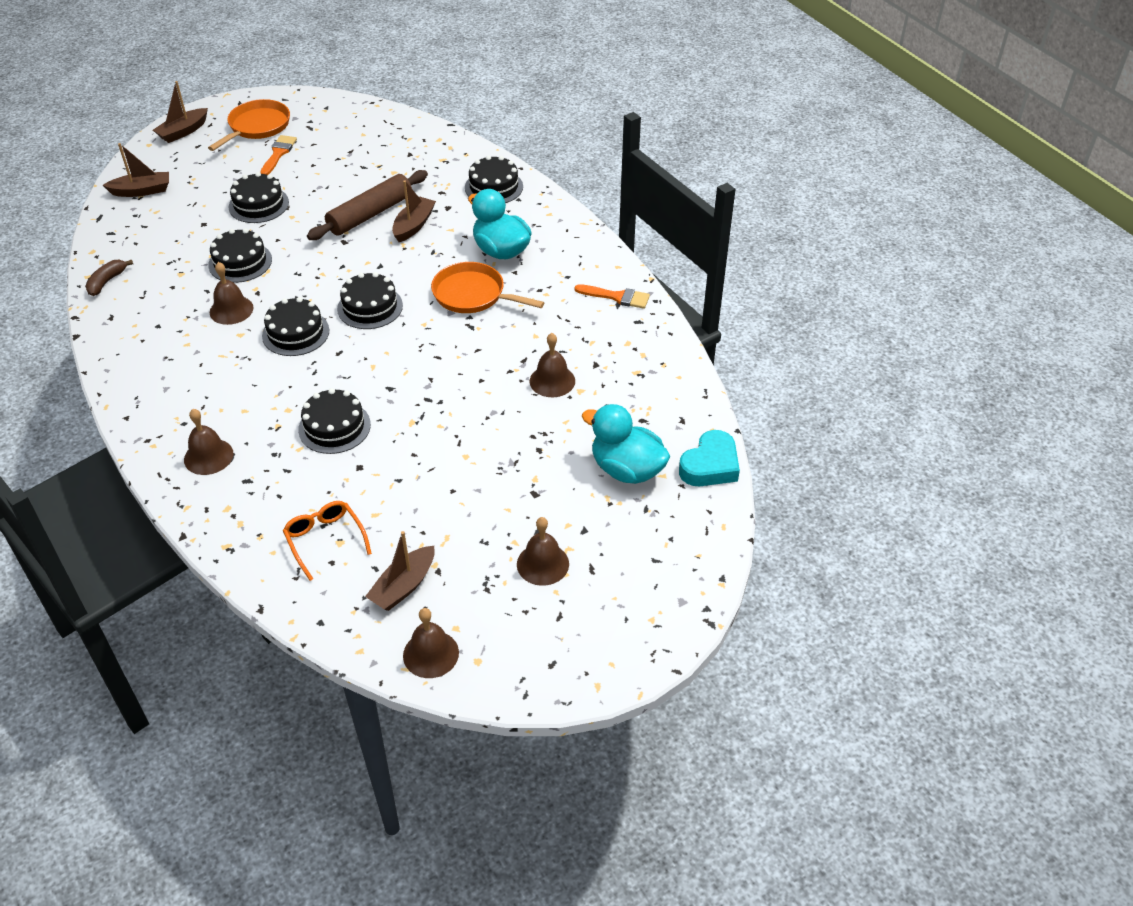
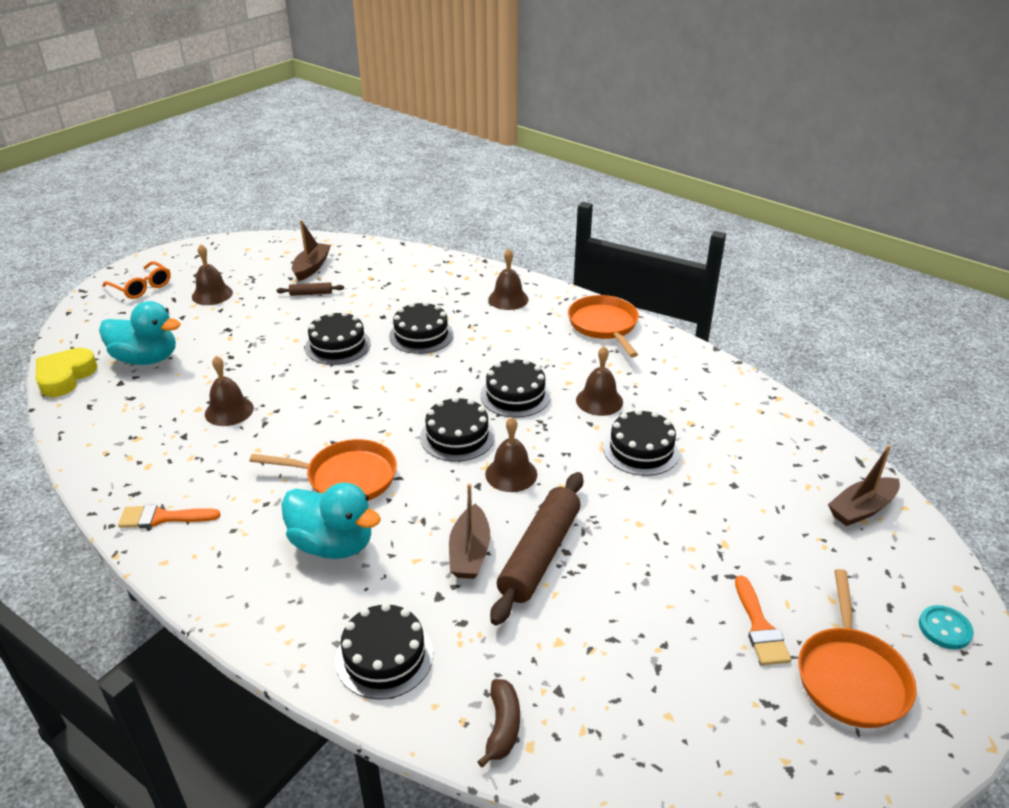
camera: 160 degrees right, 10 degrees down
brown banana [85,260,133,296] -> brown banana moved to [477,679,520,767]
brown boat [153,81,208,143] -> turquoise button [919,605,974,649]
black cake [228,172,289,223] -> black cake moved to [305,311,371,365]
orange glasses [283,501,372,581] -> orange glasses moved to [102,261,171,299]
brown bell [403,608,459,678] -> brown bell moved to [485,417,537,492]
turquoise heart [679,430,740,486] -> yellow heart [36,348,97,397]
none -> brown rolling pin [276,282,344,296]
none -> orange pan [568,295,639,357]

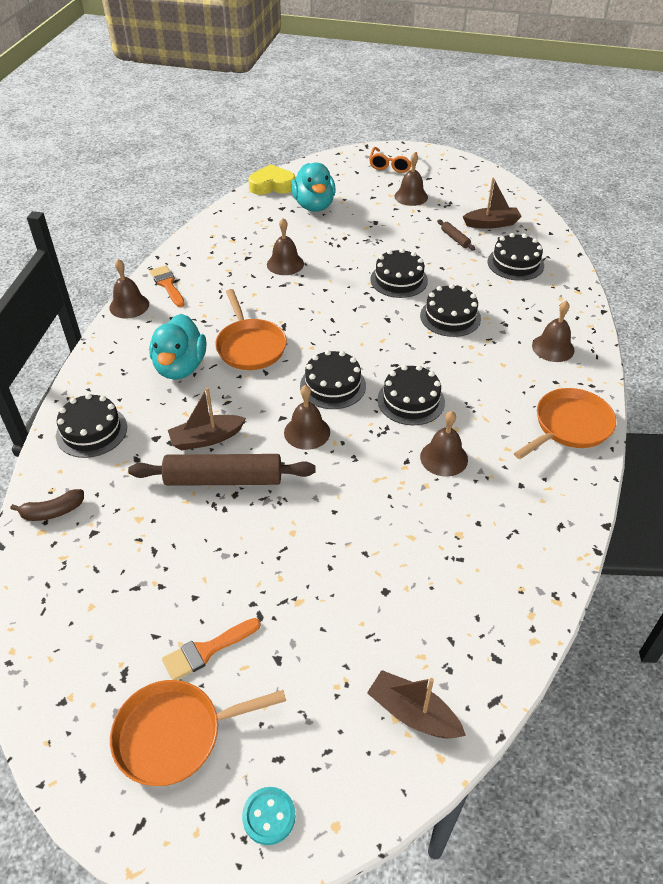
camera: 65 degrees right, 10 degrees up
black cake [603,409,680,476] -> black cake moved to [488,233,544,281]
none -> brown bell [109,259,149,319]

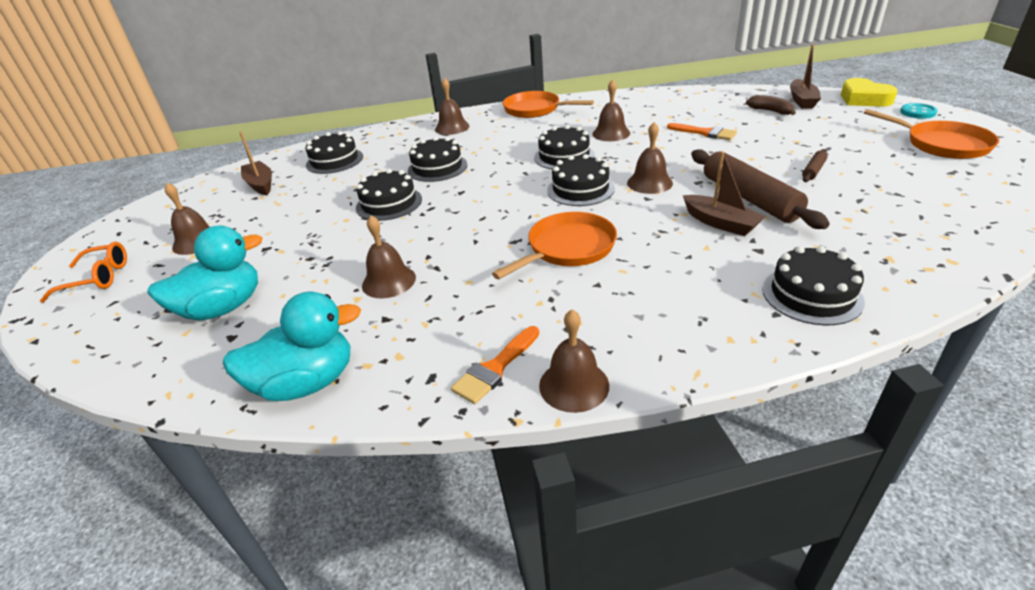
camera: 110 degrees left, 10 degrees down
brown banana [11,489,84,521] -> brown banana moved to [746,95,796,115]
turquoise duck [149,314,206,380] -> turquoise duck moved to [223,292,361,401]
orange brush [162,618,261,680] -> orange brush moved to [667,123,737,140]
yellow heart [248,164,295,195] -> yellow heart moved to [841,78,898,107]
brown rolling pin [437,220,475,251] -> brown rolling pin moved to [802,149,828,182]

